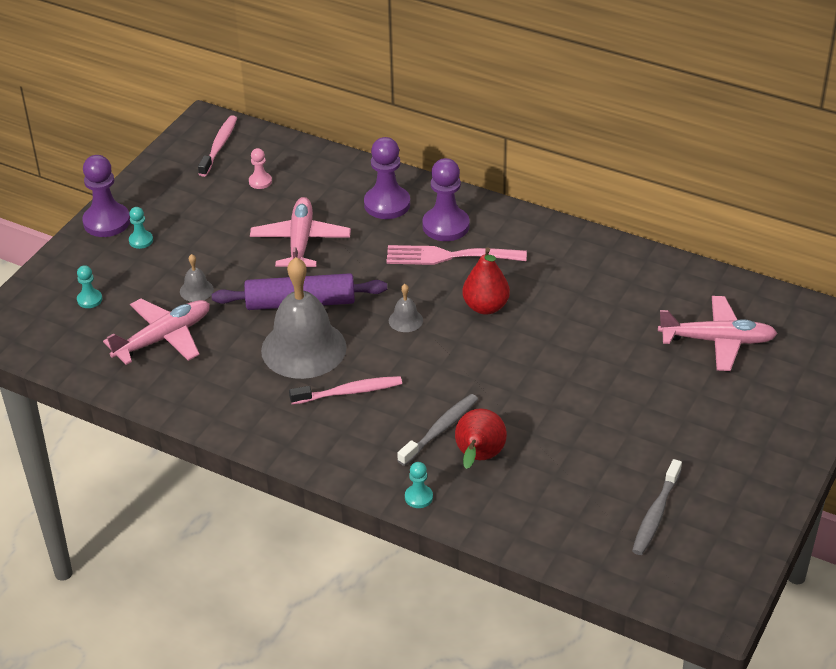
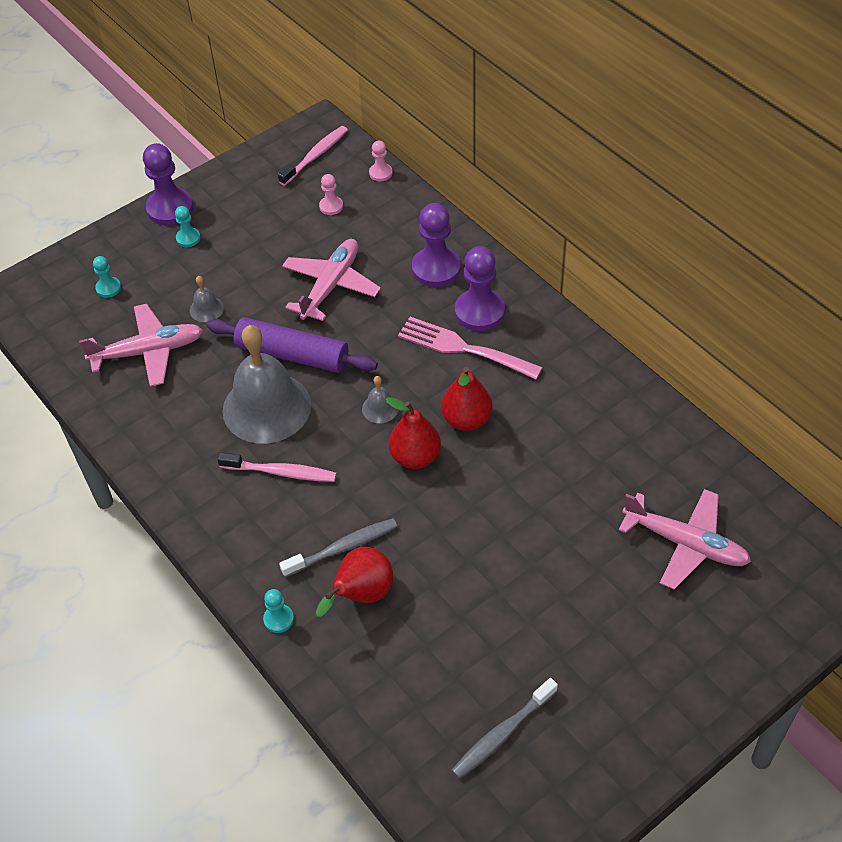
camera: 25 degrees right, 10 degrees up
none -> pink pawn [369,141,393,181]
none -> red pear [385,397,441,469]

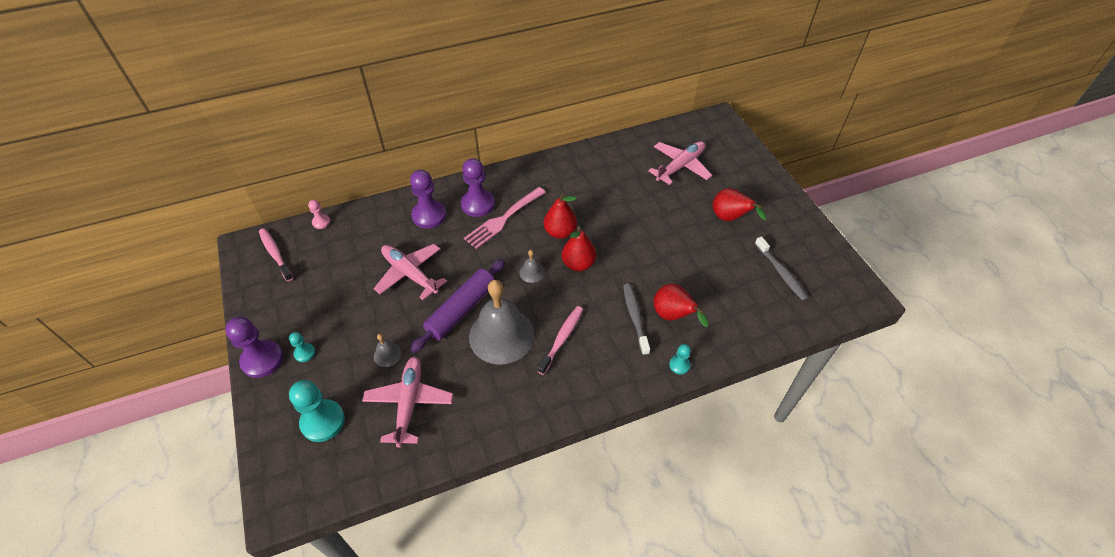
camera: 75 degrees left, 0 degrees up
turquoise pawn [93,256,121,298] -> turquoise pawn [289,380,345,442], size x1.96
pink pawn [319,174,343,215] -> none
none -> red pear [713,188,766,221]

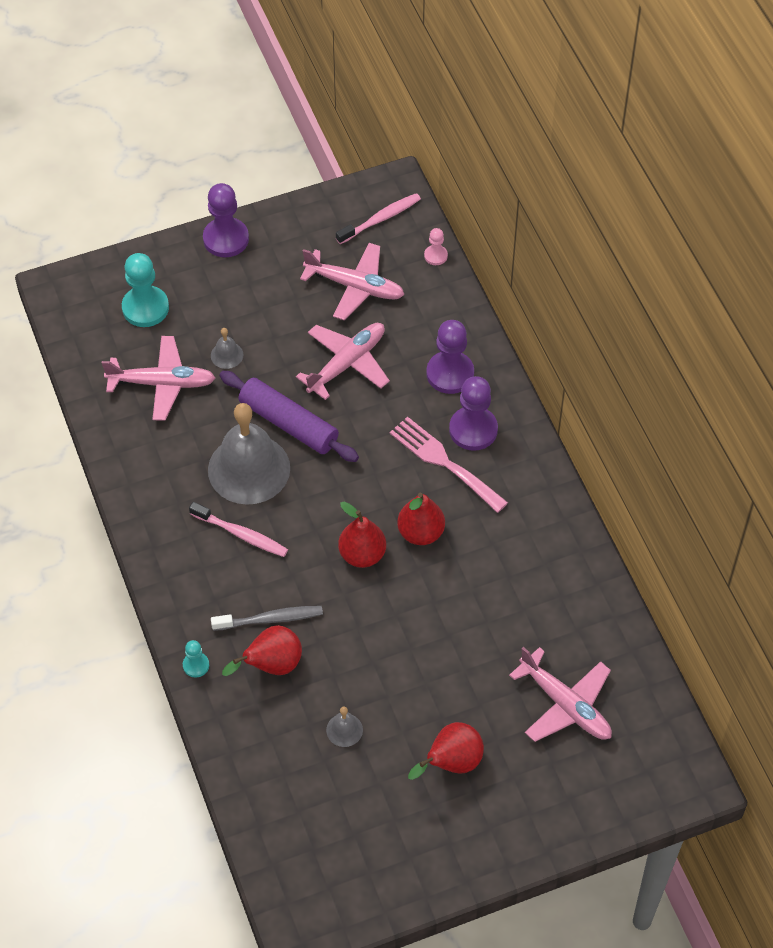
camera: 90 degrees right, 5 degrees up
turquoise pawn [289,332,315,362] -> none
grey bell [519,250,545,283] -> grey bell moved to [326,706,363,747]
grey toothbrush [755,236,808,301] -> none
none -> pink plane [300,243,405,320]

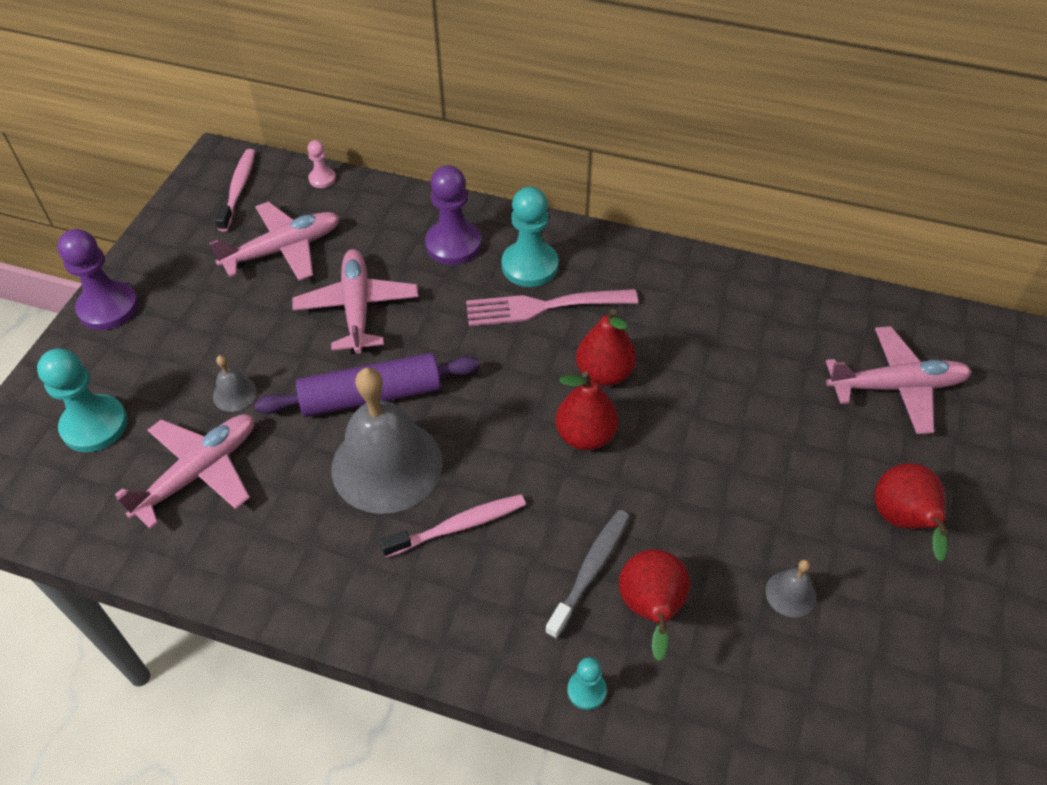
camera: 50 degrees left, 5 degrees down
purple pawn [449,376,498,451] -> turquoise pawn [501,187,559,287]

